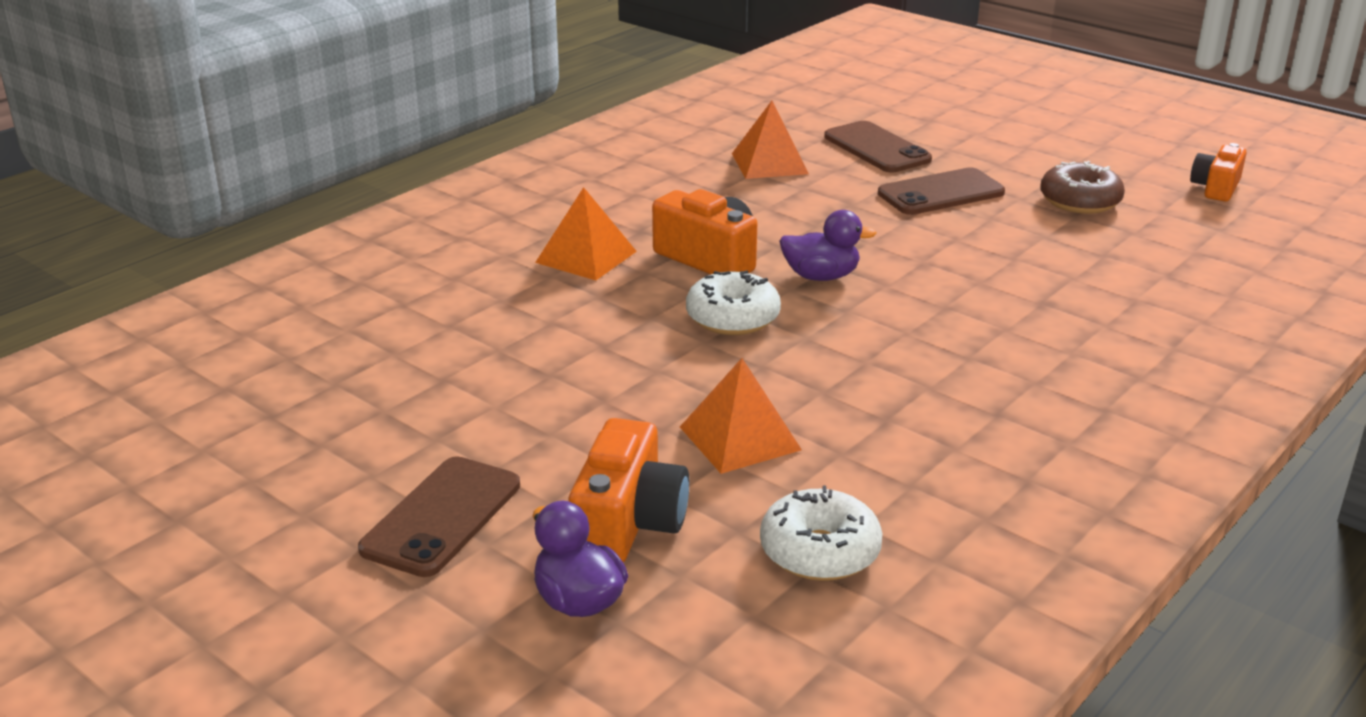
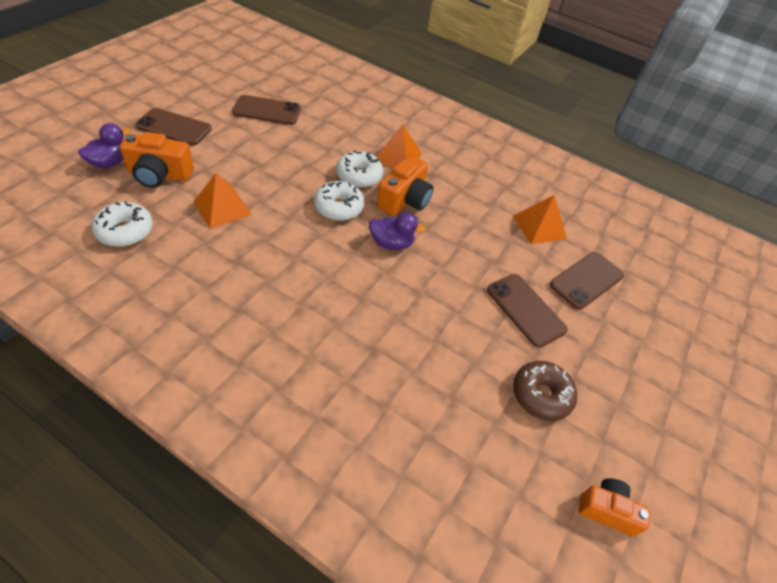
camera: 75 degrees right, 20 degrees up
purple duck [779,210,877,281] -> purple duck turned 75 degrees counterclockwise [369,212,426,250]
none -> brown phone [232,95,301,125]
none -> white donut [336,151,384,188]

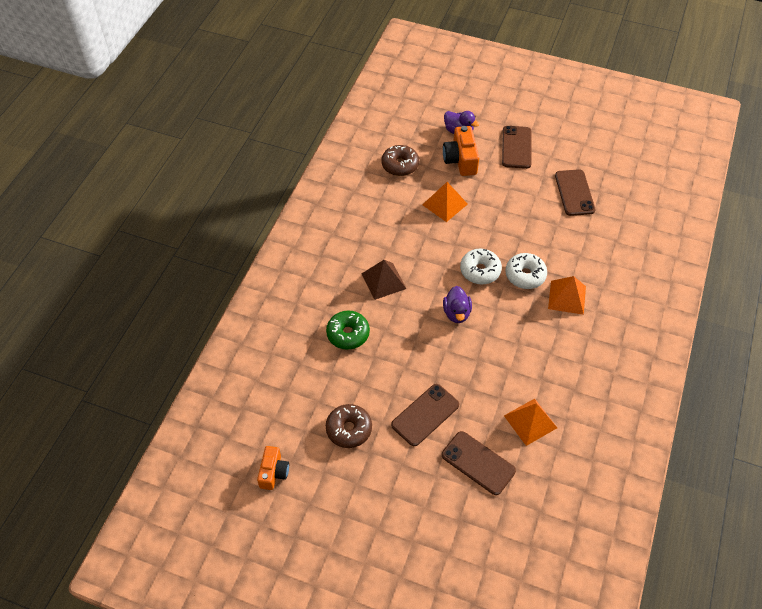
camera: 85 degrees right, 5 degrees up
white donut [91,201,153,247] -> brown donut [382,145,419,176]
orange camera [377,155,433,216] -> none
none -> green donut [326,311,370,350]
none -> brown pyramid [362,260,406,300]

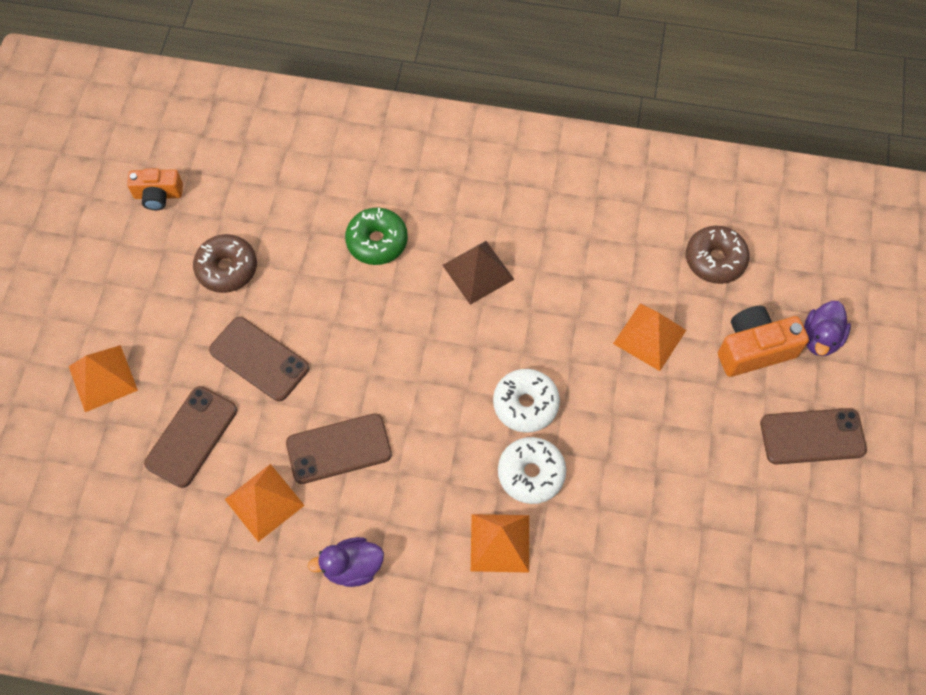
camera: 80 degrees right, 10 degrees up
purple duck [443,286,472,323] -> purple duck moved to [308,537,384,587]
brown phone [555,169,595,216] -> brown phone moved to [286,413,392,484]
none -> orange pyramid [69,345,138,412]

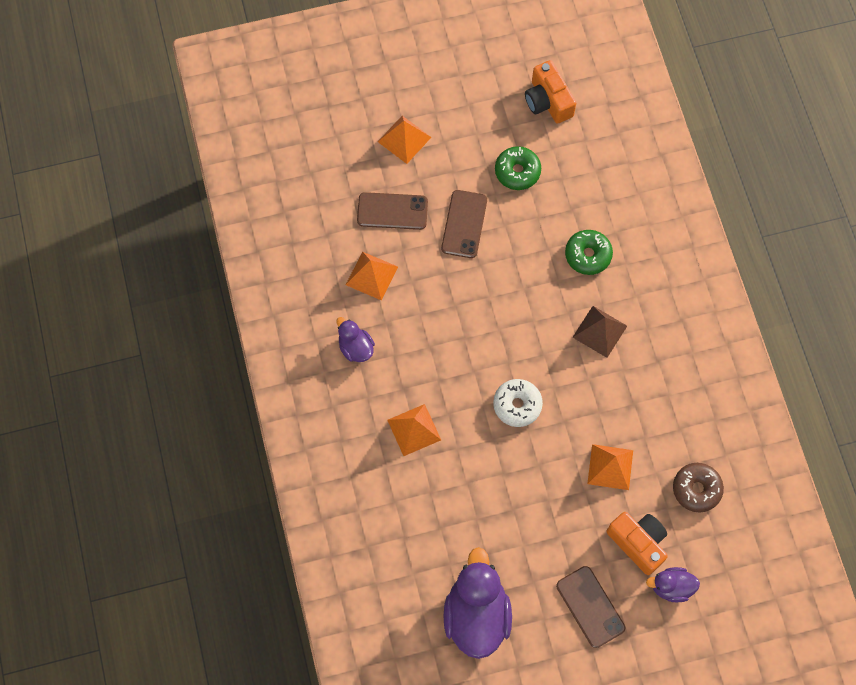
camera: 65 degrees right, 5 degrees up
orange camera [127,168,183,210] -> orange camera [525,60,576,124], size x1.51
brown donut [193,234,257,293] -> green donut [495,146,541,190]
brown phone [286,413,392,484] -> none
white donut [498,437,566,504] -> none
none -> purple duck [443,547,512,659]

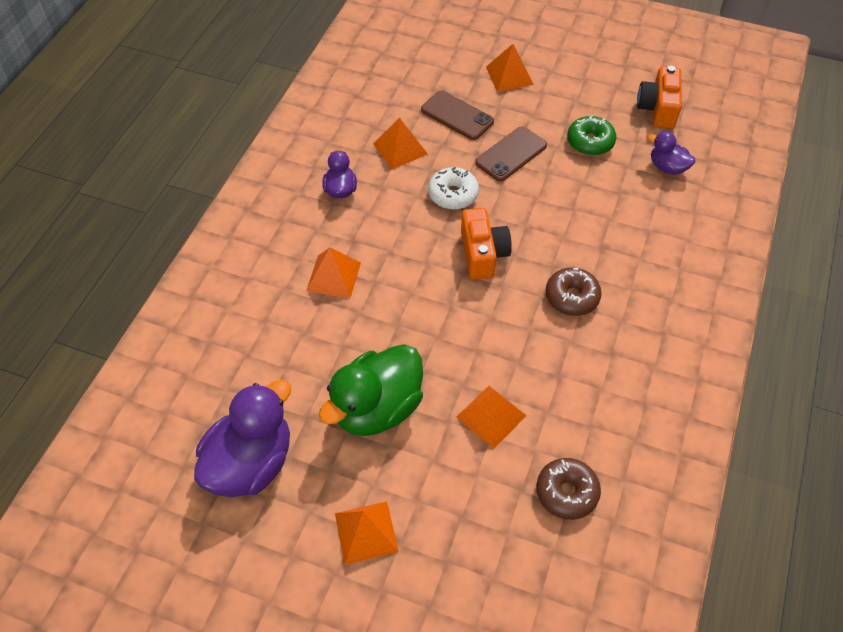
camera: 35 degrees right, 15 degrees down
white donut [493,379,543,427] -> white donut moved to [428,167,479,210]
brown phone [556,566,625,648] -> orange pyramid [335,501,399,565]
green donut [565,230,613,275] -> none
brown pyramid [573,306,627,358] -> brown donut [546,268,602,316]
orange camera [606,512,668,575] -> orange camera moved to [461,208,512,280]
purple duck [646,567,700,602] -> purple duck moved to [648,131,696,175]
none -> green duck [319,344,423,436]

